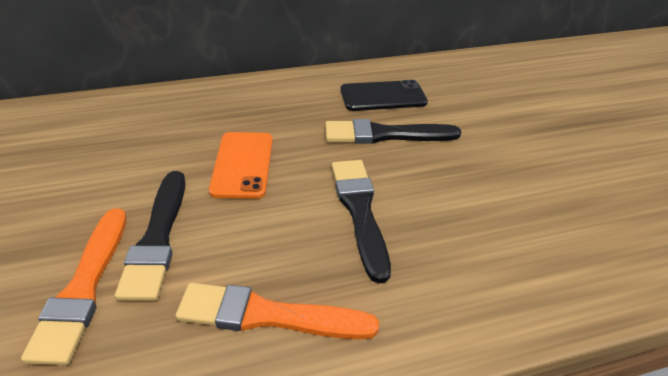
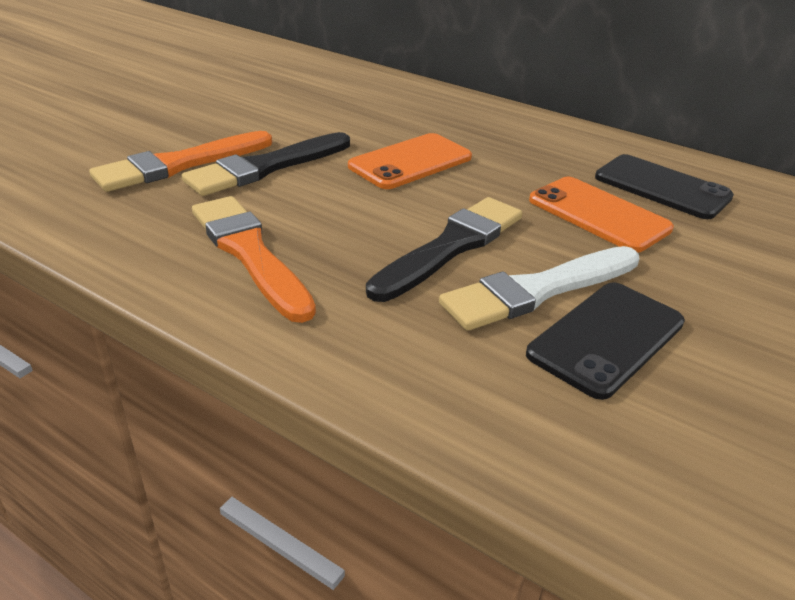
camera: 50 degrees right, 5 degrees down
black brush [325,119,461,144] -> orange phone [529,177,674,252]
none -> white brush [439,246,640,331]
none -> black phone [526,282,685,400]

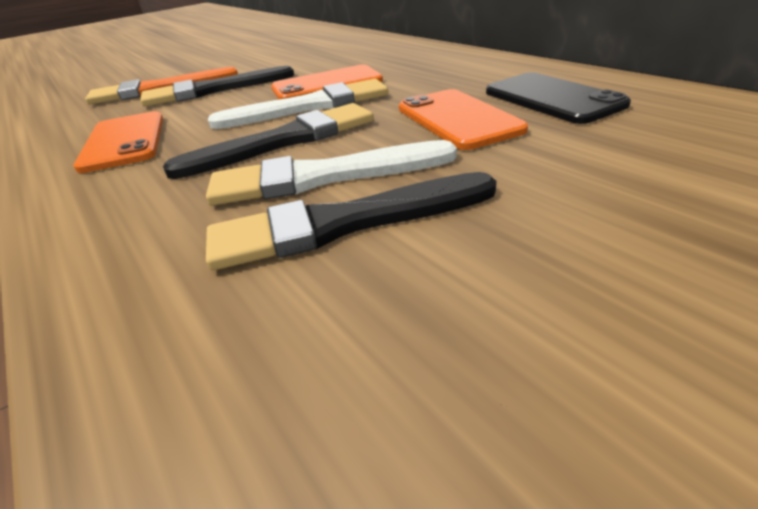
camera: 25 degrees right, 0 degrees up
orange brush [192,196,316,323] -> orange phone [73,111,163,173]
black phone [526,282,685,400] -> black brush [206,172,497,270]
none -> white brush [208,79,388,129]

